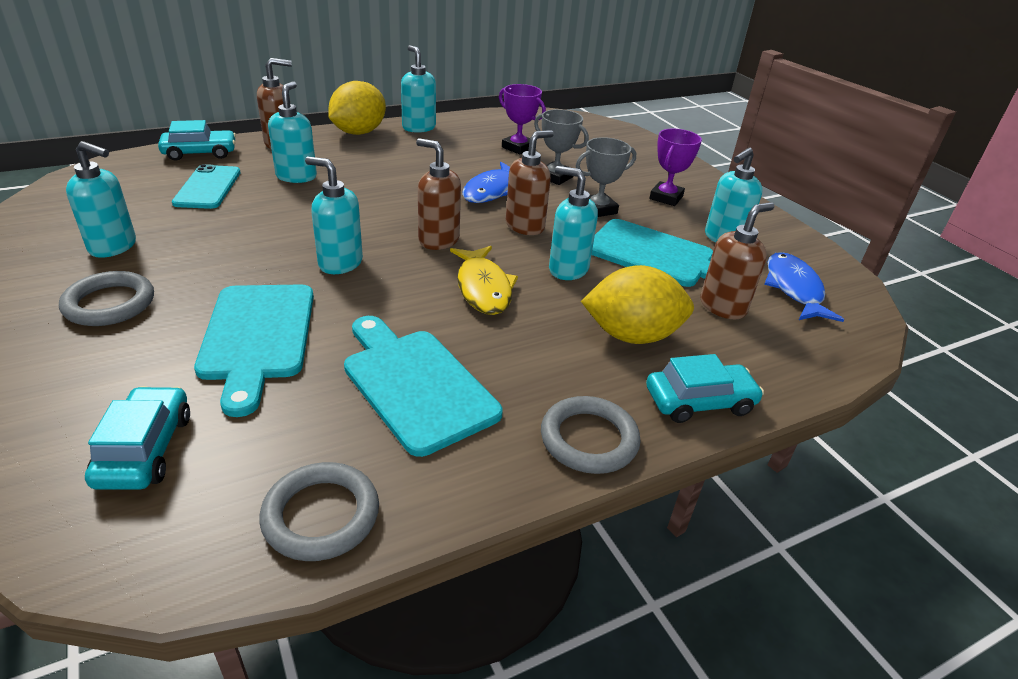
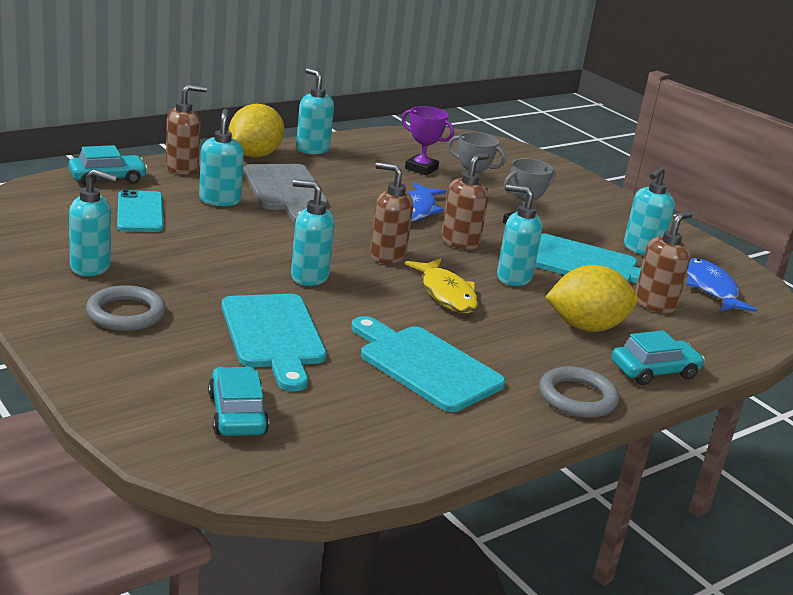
camera: 10 degrees left, 10 degrees down
grey ring [259,462,379,561] -> none
purple trophy [649,129,702,206] -> none
none -> grey cutting board [243,164,328,222]

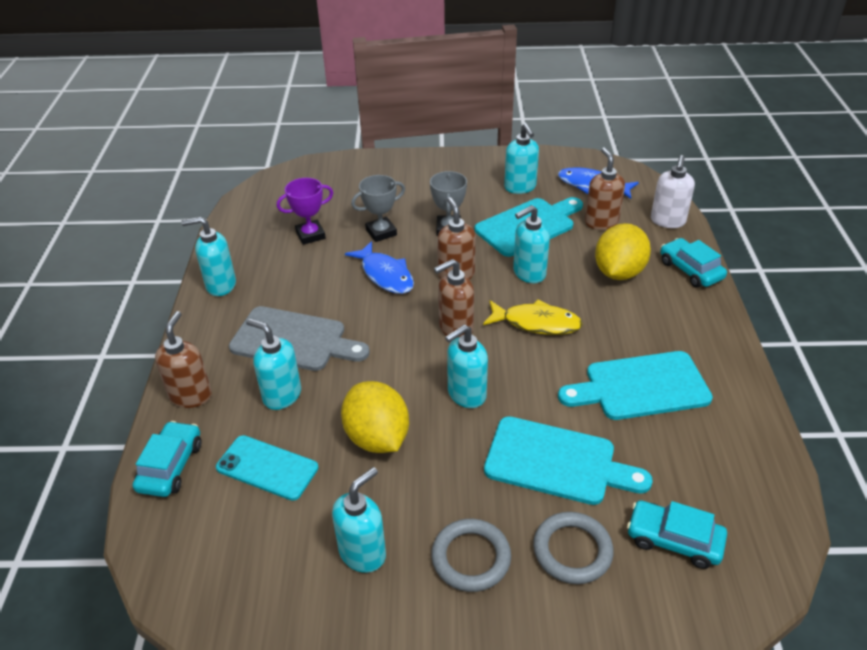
camera: 50 degrees left, 15 degrees up
yellow lemon [228,104,284,158] -> yellow lemon moved to [341,381,409,453]
grey ring [539,366,619,418] -> grey ring moved to [533,512,614,584]
turquoise car [612,331,705,385] -> turquoise car turned 45 degrees counterclockwise [660,238,727,288]
none -> white soap dispenser [651,155,695,228]

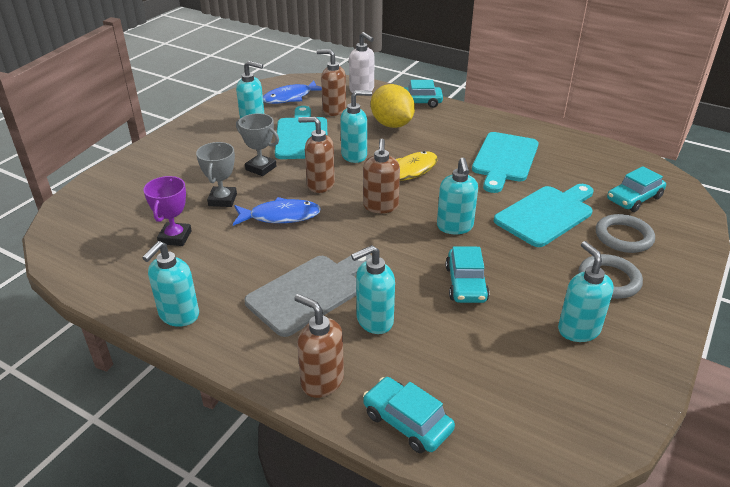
camera: 60 degrees left, 5 degrees down
turquoise phone [216,435,319,501] -> none
yellow lemon [341,381,409,453] -> turquoise car [446,246,490,303]
turquoise soap dispenser [513,205,550,283] -> turquoise soap dispenser turned 105 degrees counterclockwise [340,90,372,163]

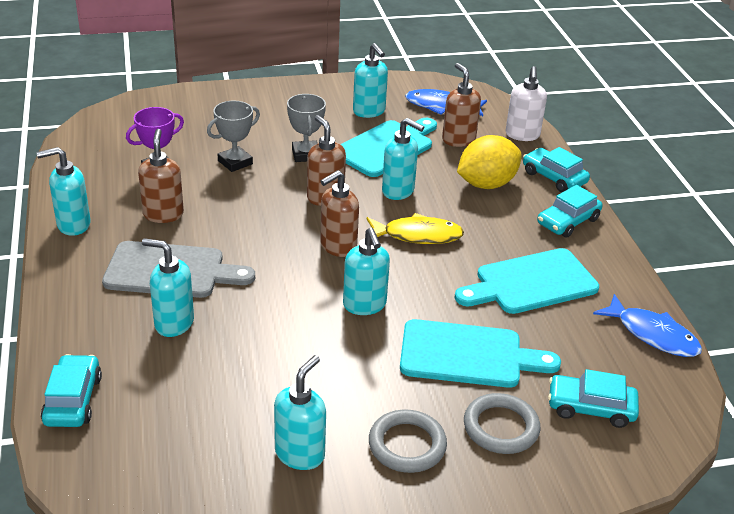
camera: 45 degrees right, 0 degrees up
blue fish [233,197,321,226] -> blue fish moved to [593,294,702,357]
brown soap dispenser [294,294,344,398] -> brown soap dispenser moved to [138,129,184,223]
yellow lemon [371,84,415,128] -> yellow lemon turned 45 degrees clockwise [457,135,522,189]
turquoise soap dispenser [437,158,478,234] -> turquoise soap dispenser turned 60 degrees counterclockwise [343,228,390,315]
turquoise car [446,246,490,303] -> turquoise car moved to [537,185,603,238]

